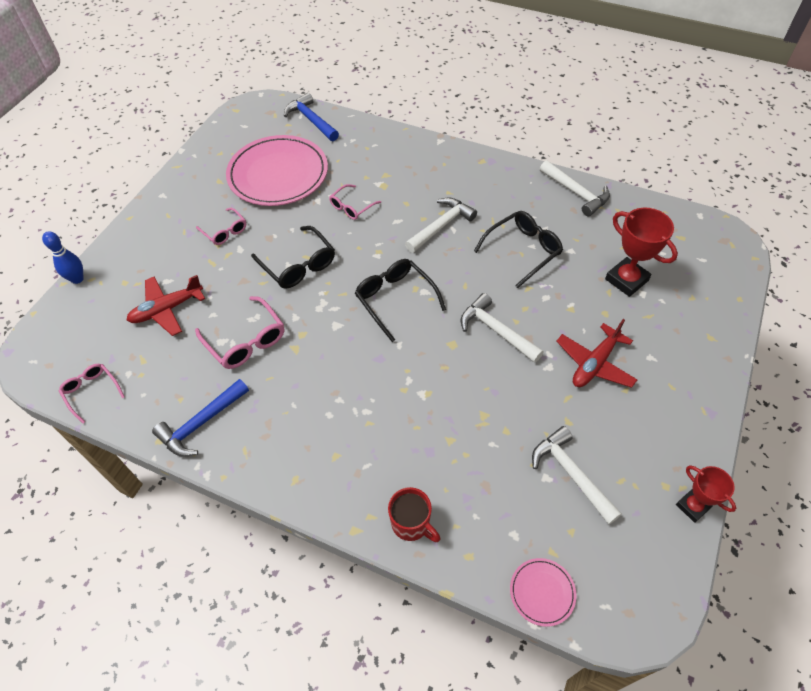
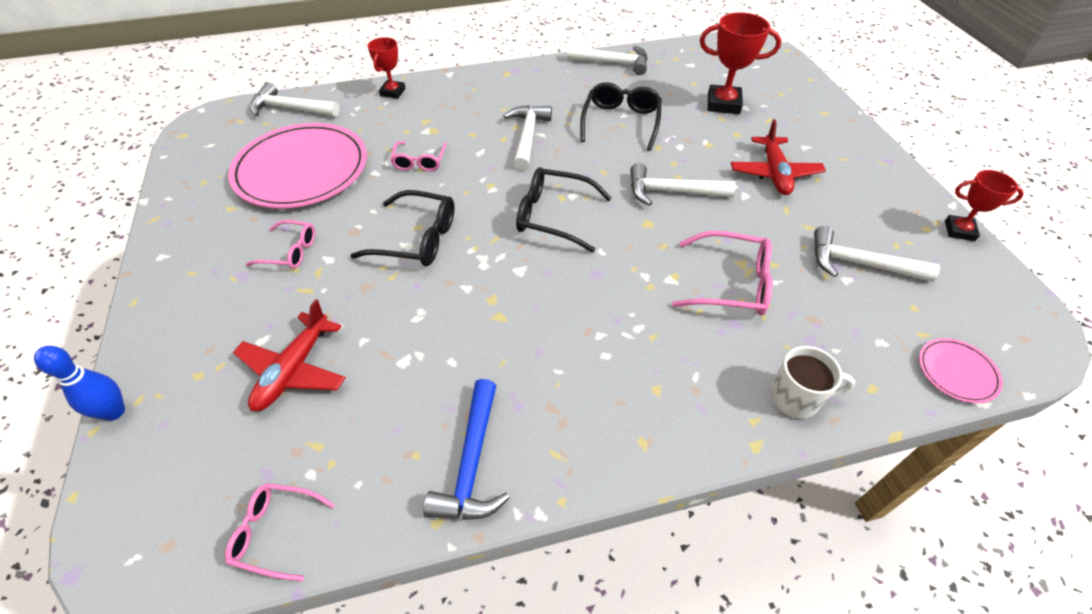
camera: 40 degrees left, 5 degrees down
pink glasses [195,296,284,369] -> pink glasses moved to [672,231,772,316]
blue hammer [284,93,339,141] -> white hammer [250,82,339,117]
red mug [388,487,441,542] -> white mug [770,346,855,418]
none -> red trophy [368,37,405,99]

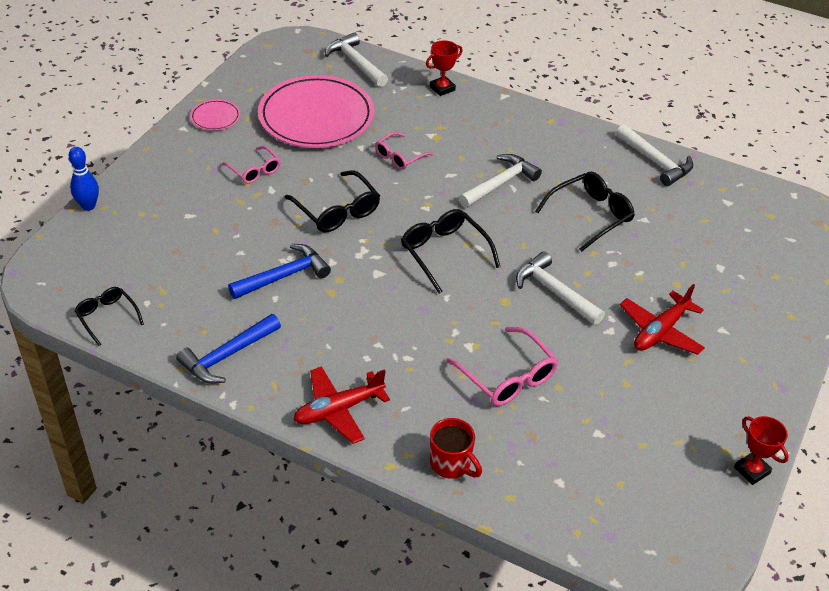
camera: 40 degrees right, 5 degrees down
pink glasses [225,483,335,581] -> black glasses [75,287,144,346]
red plane [233,299,346,411] -> red plane moved to [293,366,390,444]
red trophy [700,12,781,114] -> none
white mug [770,346,855,418] -> red mug [430,418,482,479]
white hammer [814,226,940,282] -> none
pink plate [919,338,1003,403] -> pink plate moved to [190,99,240,131]
none -> blue hammer [228,244,331,299]

